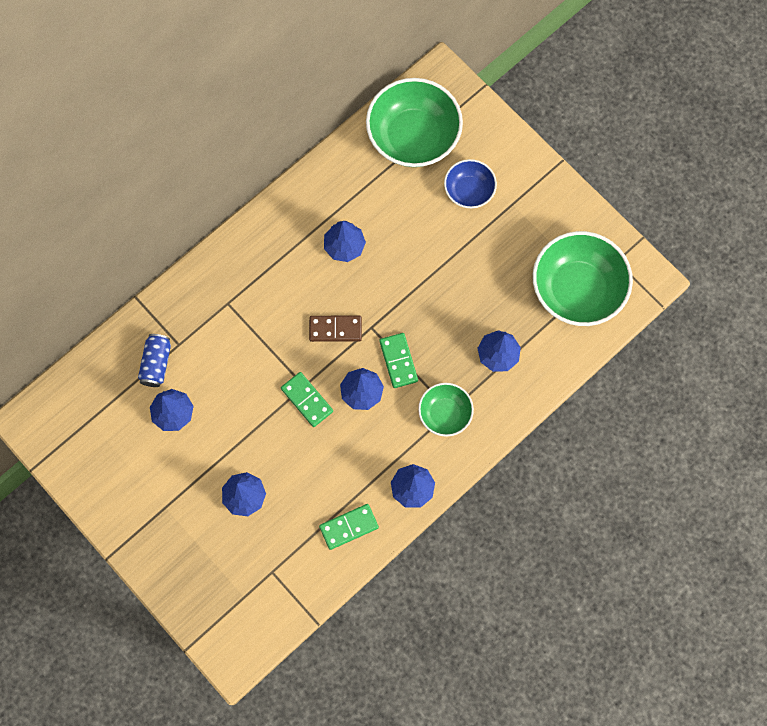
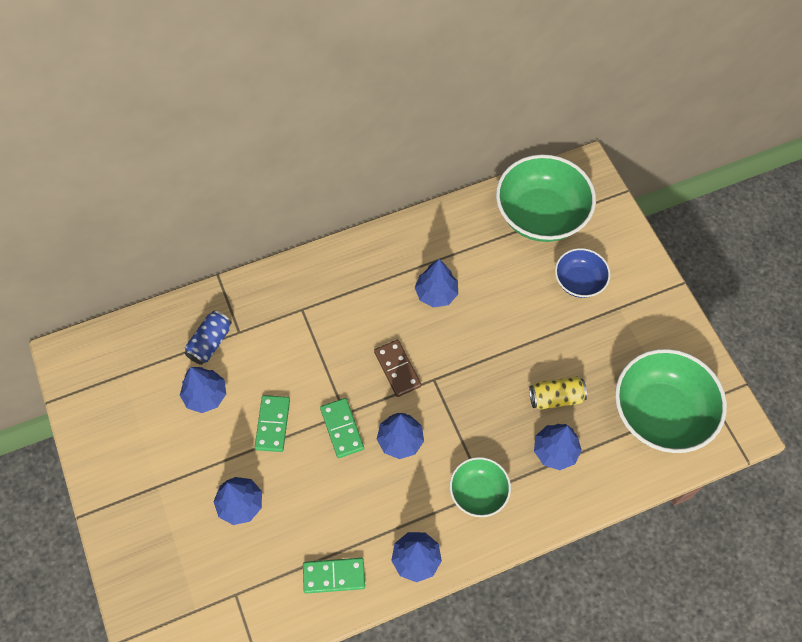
camera: 20 degrees right, 10 degrees down
brown domino [309,316,362,342] -> brown domino turned 45 degrees clockwise [374,340,421,397]
green domino [379,333,418,388] -> green domino moved to [255,395,290,452]
none -> yellow can [529,377,587,410]

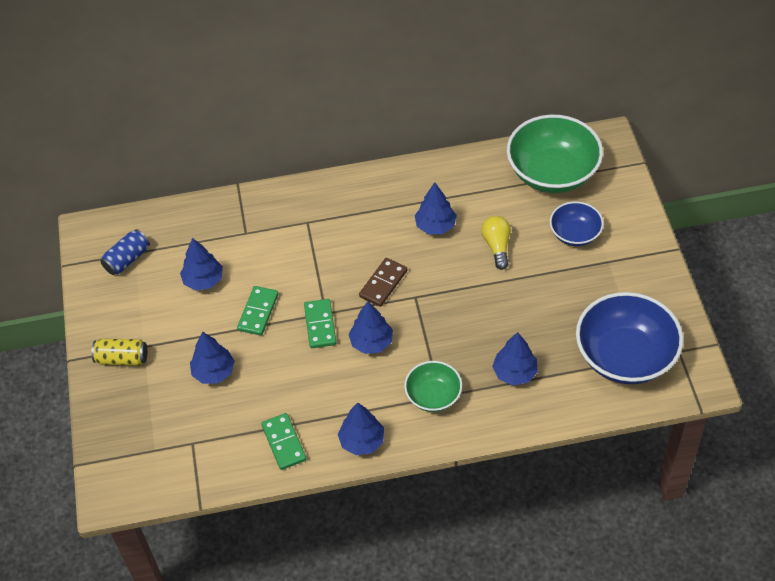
camera: 15 degrees right, 10 degrees down
blue can [185,311,232,365] -> blue can moved to [100,229,150,275]
green domino [303,558,365,594] -> green domino turned 60 degrees clockwise [261,413,306,470]
brown domino [374,340,421,397] -> brown domino turned 45 degrees clockwise [359,258,407,307]
yellow can [529,377,587,410] -> yellow can moved to [92,339,147,366]
green bowl [615,349,727,453] -> blue bowl [576,292,683,384]
none -> yellow light bulb [481,216,511,270]

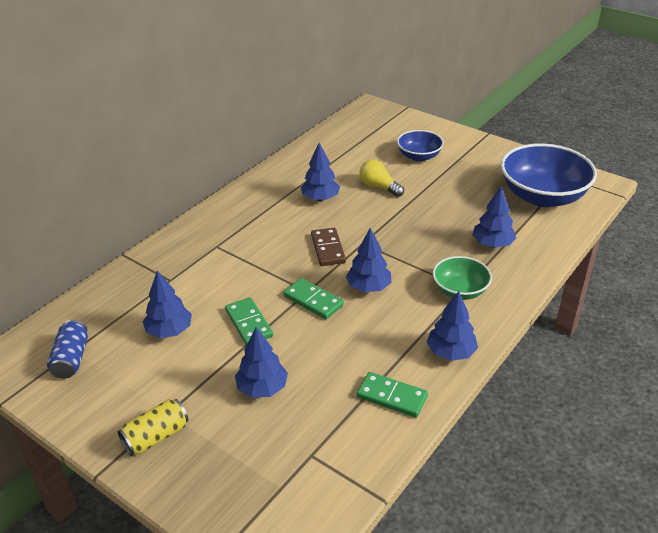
camera: 45 degrees left, 15 degrees down
green bowl [507,115,603,193] -> none

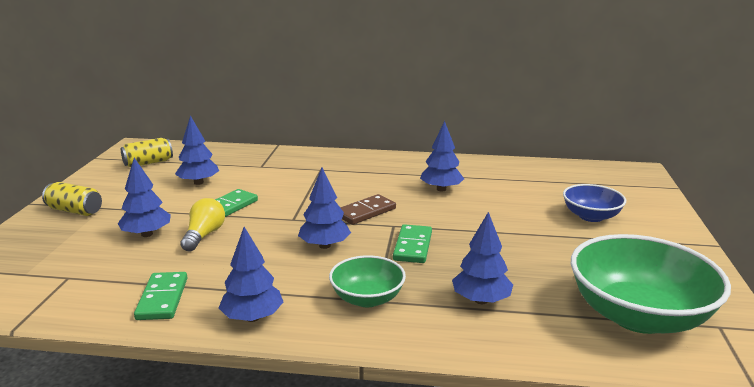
camera: 60 degrees right, 15 degrees down
blue can [47,320,88,379] -> yellow can [121,138,173,168]
green domino [284,278,344,319] -> green domino moved to [393,224,432,263]
yellow light bulb [359,160,404,197] -> yellow light bulb moved to [180,198,225,252]
blue bowl [501,144,597,207] -> green bowl [571,234,731,334]

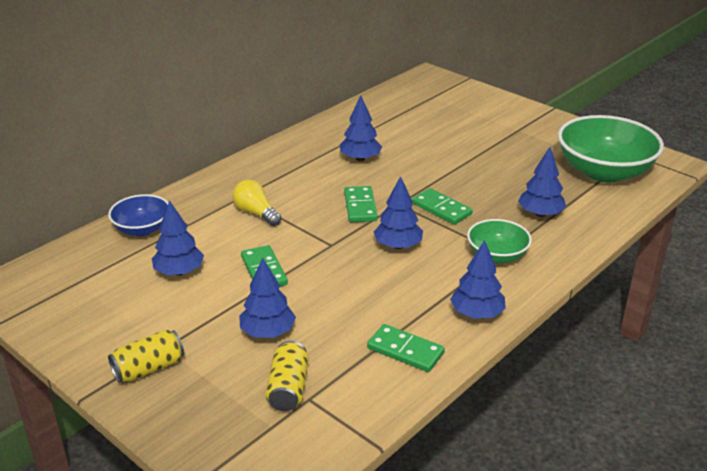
camera: 55 degrees left, 10 degrees up
yellow can [121,138,173,168] -> yellow can moved to [265,341,308,411]
yellow light bulb [180,198,225,252] -> yellow light bulb moved to [233,180,281,226]
brown domino [340,194,396,225] -> green domino [344,186,378,222]
blue bowl [563,184,626,222] -> blue bowl moved to [108,194,169,236]

